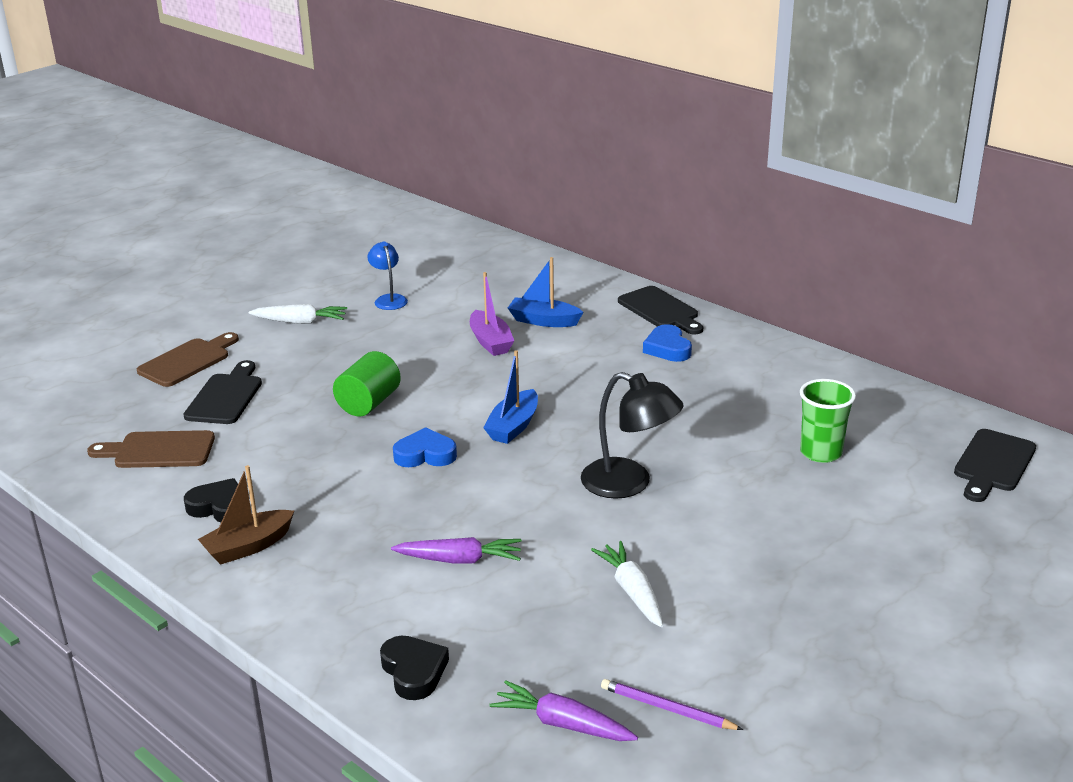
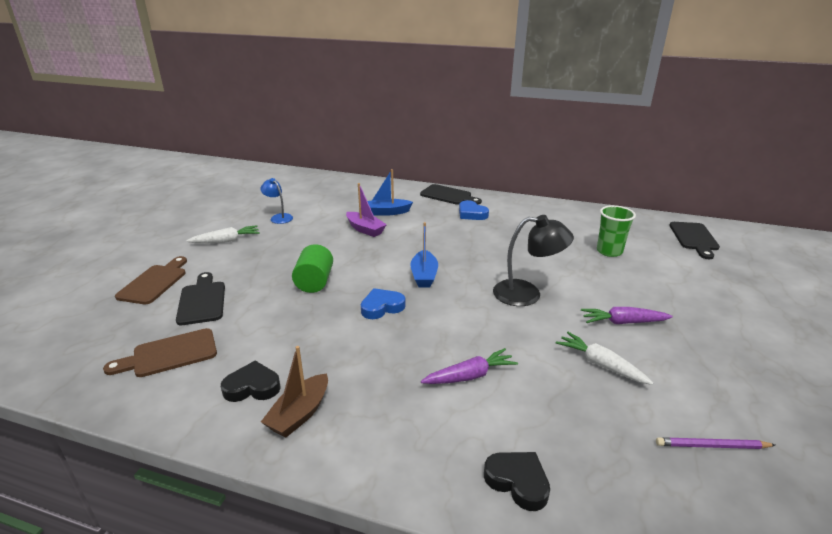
camera: 25 degrees left, 0 degrees up
purple carrot [489,680,638,741] -> purple carrot moved to [581,307,673,324]

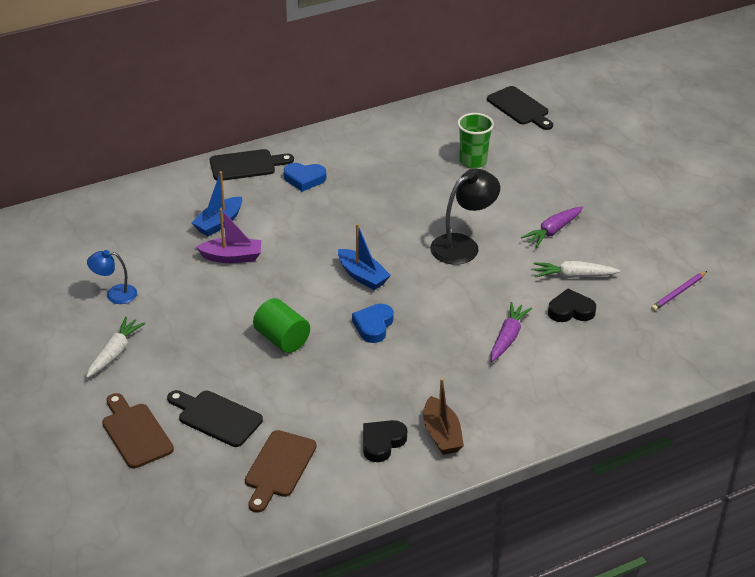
camera: 45 degrees left, 10 degrees up
black heart [484,452,550,511] -> black heart moved to [548,289,596,322]

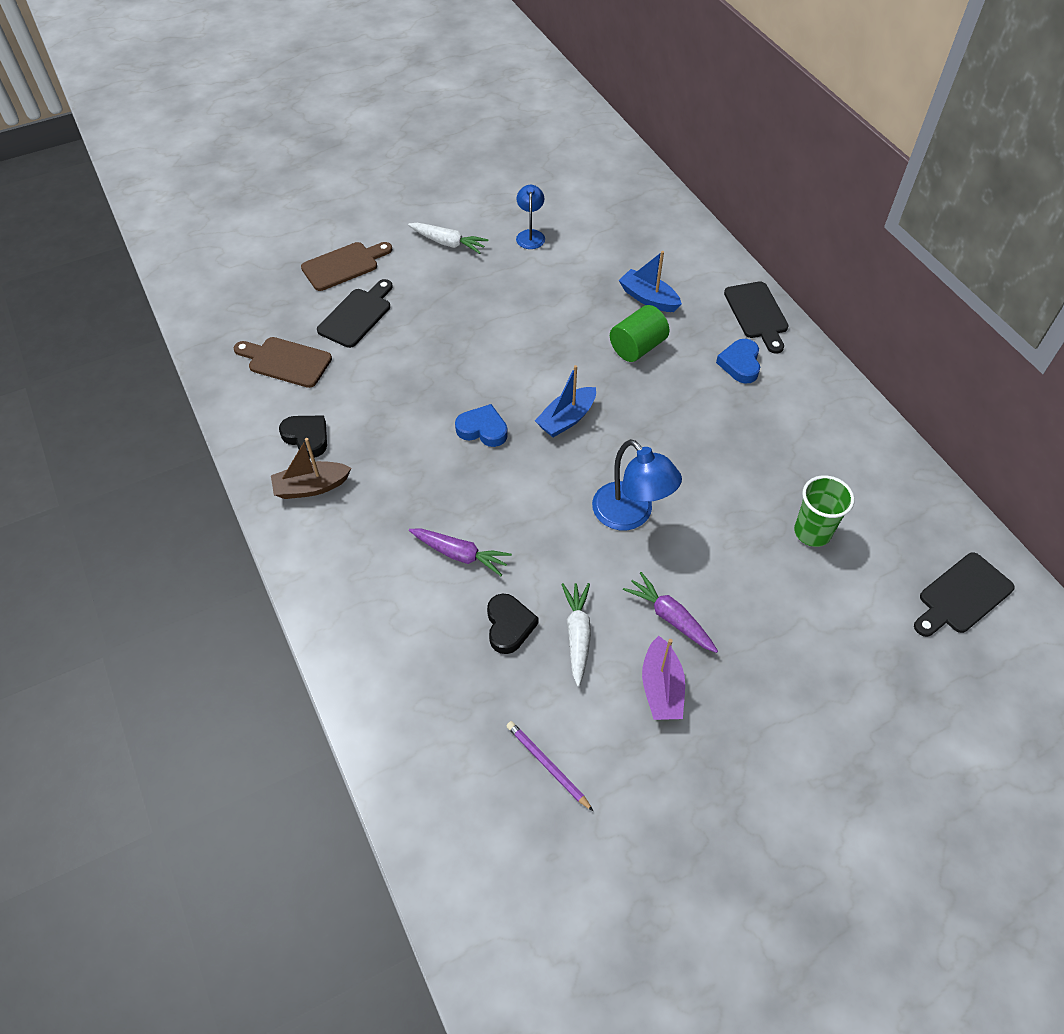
camera: 90 degrees right, 15 degrees up
purple boat [196,208,261,263] -> purple boat moved to [642,636,685,720]
green cylinder [253,298,310,353] -> green cylinder moved to [610,305,669,362]
black lamp [430,169,500,265] -> blue lamp [592,439,682,530]

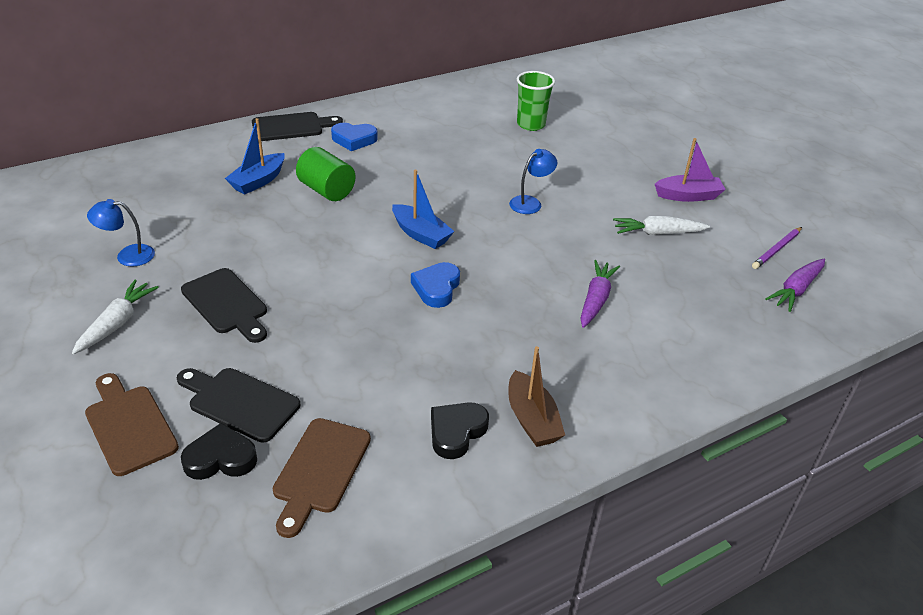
camera: 95 degrees left, 15 degrees down
black heart [487,593,538,654] -> black heart moved to [181,423,257,480]
blue lamp [592,439,682,530] -> blue lamp [509,149,557,214], size x0.60
purple carrot [623,572,718,653] -> purple carrot moved to [765,259,825,312]
black cutting board [914,552,1015,637] -> black cutting board moved to [181,268,267,343]

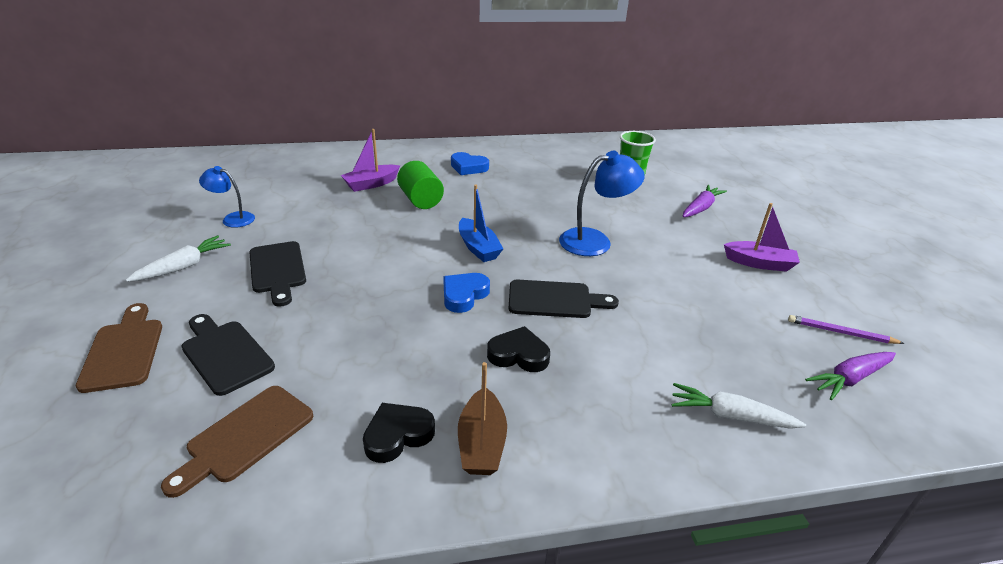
camera: 20 degrees right, 5 degrees down
black heart [181,423,257,480] -> black heart moved to [487,326,550,372]
blue boat [225,118,285,194] -> purple boat [341,129,400,192]
black cutting board [252,112,343,141] -> black cutting board moved to [508,280,619,318]
blue lamp [509,149,557,214] -> blue lamp [559,151,645,256], size x1.66
purple carrot [581,260,620,328] -> purple carrot moved to [683,185,727,217]
white carrot [613,216,710,235] -> white carrot moved to [672,383,806,429]
purple pencil [752,227,802,269] -> purple pencil turned 45 degrees clockwise [788,315,905,344]

